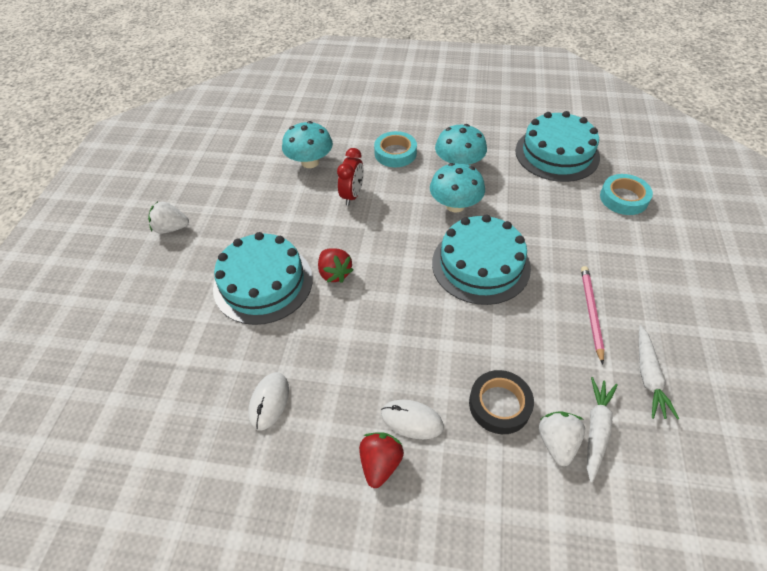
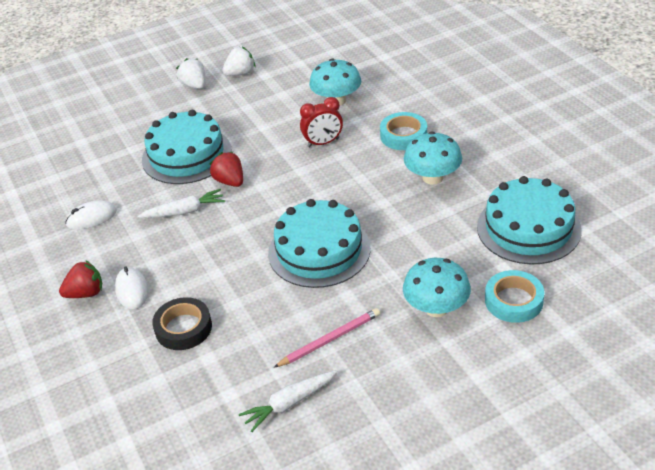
camera: 55 degrees right, 10 degrees down
red strawberry [318,248,353,283] -> red strawberry turned 120 degrees clockwise [210,152,243,187]
turquoise mushroom [430,163,485,213] -> turquoise mushroom moved to [403,258,471,317]
white strawberry [539,411,585,466] -> white strawberry moved to [222,47,255,76]
white carrot [587,377,618,483] -> white carrot moved to [137,189,225,218]

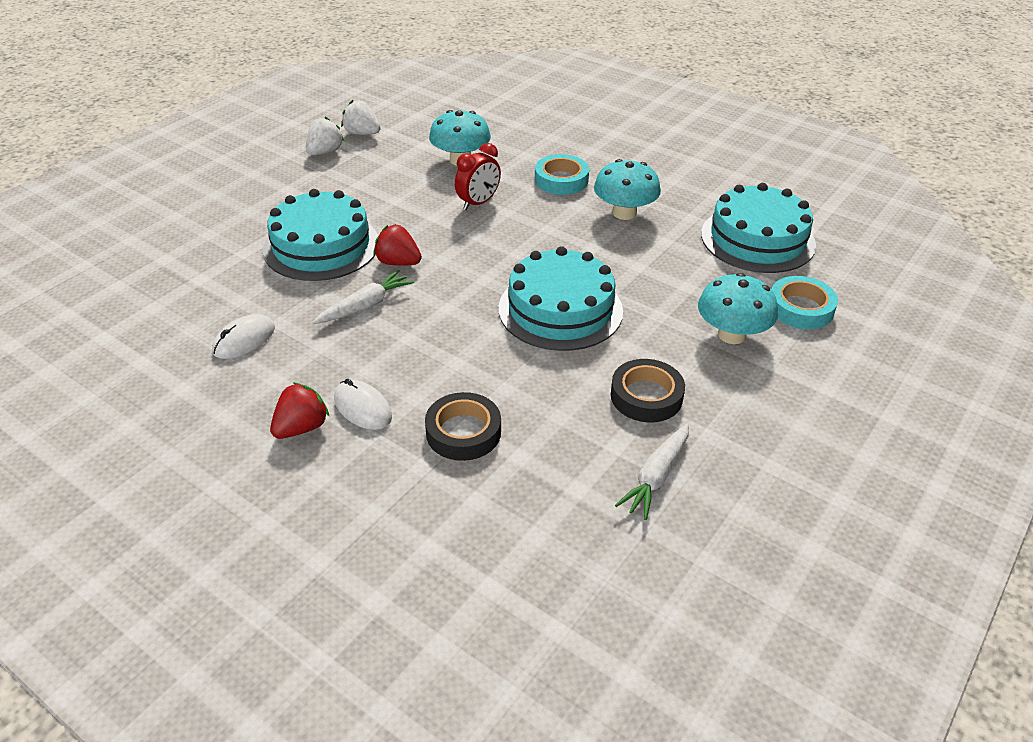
camera: 30 degrees left, 0 degrees up
white strawberry [176,58,206,89] -> white strawberry moved to [341,100,381,135]
pink pencil [274,308,380,368] -> black tape [611,359,685,422]

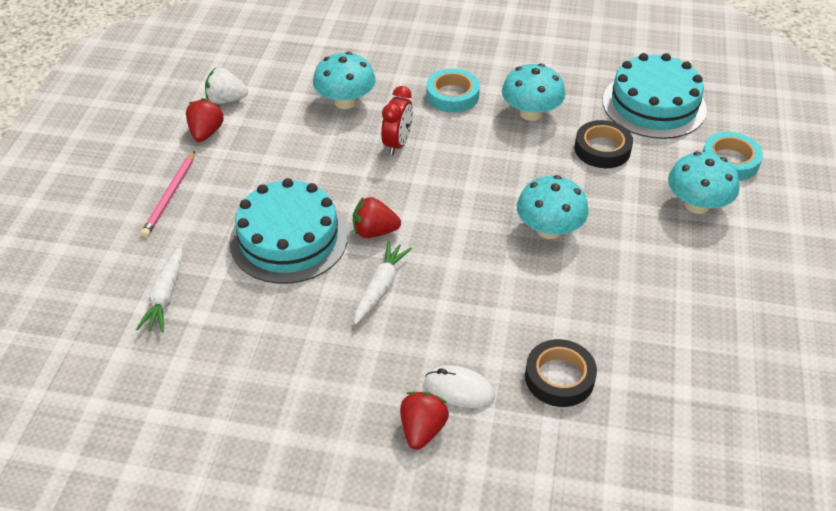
camera: 25 degrees left, 5 degrees up
white mouse [212,314,275,359] -> none
white strawberry [306,117,344,155] -> red strawberry [186,98,224,142]
turquoise cake [499,246,623,351] -> turquoise mushroom [517,175,589,239]
black tape [611,359,685,422] -> black tape moved to [575,120,633,168]
white carrot [615,423,689,520] -> white carrot moved to [136,245,183,332]
none -> pink pencil [141,151,195,237]

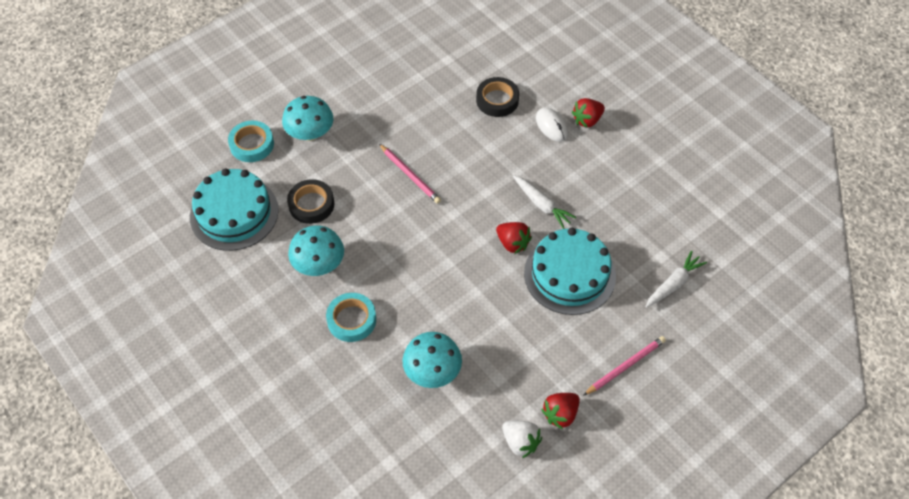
camera: 140 degrees left, 10 degrees up
white carrot [354,241,412,325] -> white carrot turned 105 degrees counterclockwise [513,175,577,229]
red clock [381,86,413,155] -> none
turquoise mushroom [517,175,589,239] -> pink pencil [379,144,441,204]

